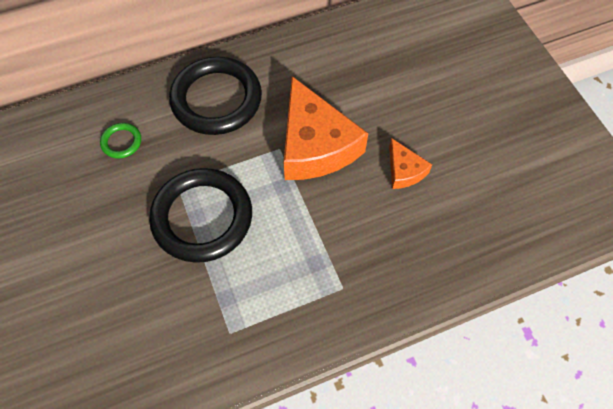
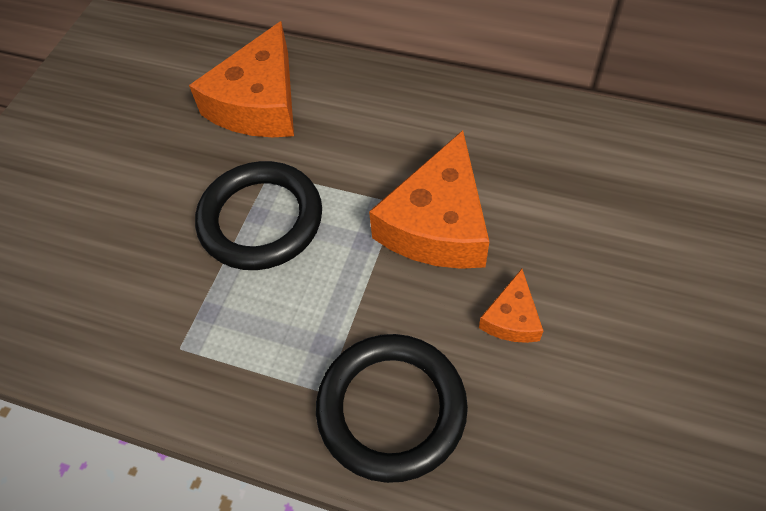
camera: 45 degrees right, 5 degrees down
green ring [100,123,141,159] -> orange cheese [189,21,294,137]
black ring [169,56,262,135] -> black ring moved to [316,334,468,483]

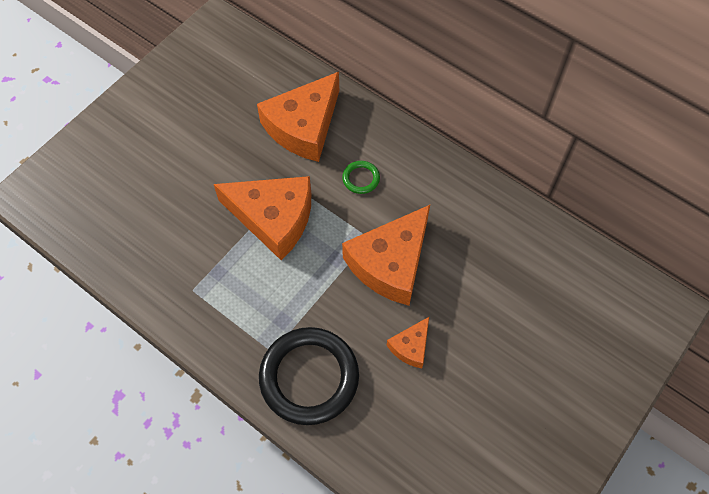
camera: 15 degrees right, 5 degrees up
black ring [195,161,322,270] -> orange cheese [214,176,311,260]
none -> green ring [342,161,380,194]

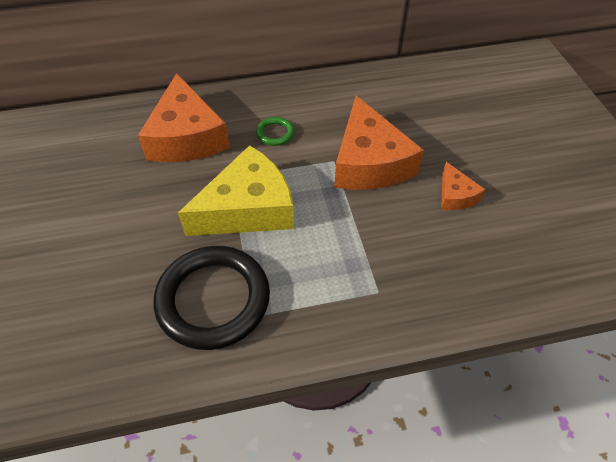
camera: 50 degrees left, 10 degrees down
orange cheese [214,176,311,260] -> yellow cheese [178,145,294,236]
black ring [259,327,359,425] -> black ring moved to [154,246,270,350]

